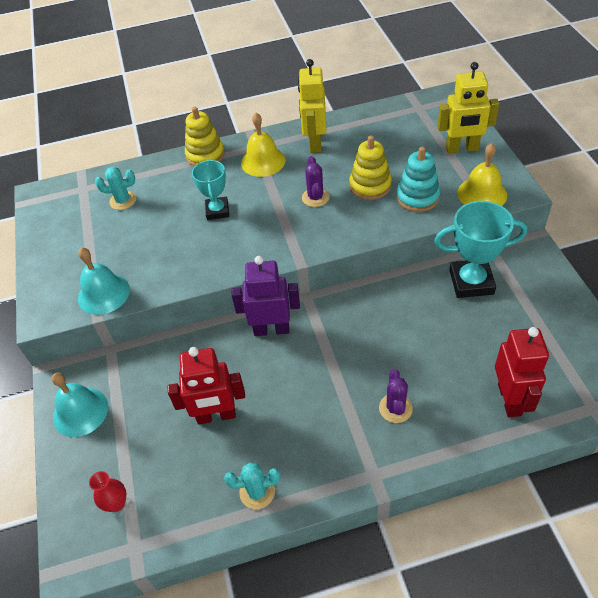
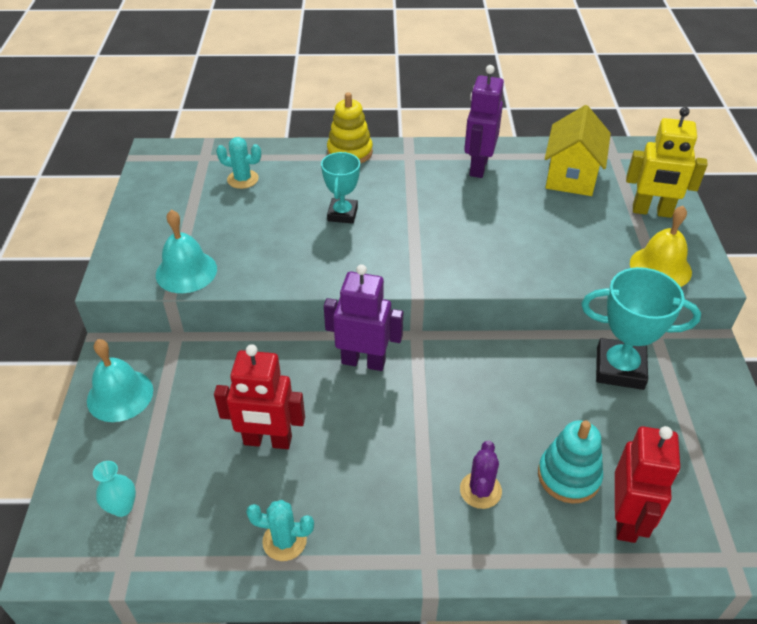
camera: 10 degrees right, 5 degrees down
red vase [89,471,126,512] -> turquoise vase [93,461,136,517]
yellow bell [241,113,286,177] -> none
yellow robot [298,59,327,153] -> purple robot [464,65,504,178]
purple cactus [302,156,330,207] -> none
yellow stacking toy [349,136,392,200] -> none
turquoise stacking toy [396,147,440,212] -> turquoise stacking toy moved to [538,420,603,504]
none -> yellow house [545,105,611,196]

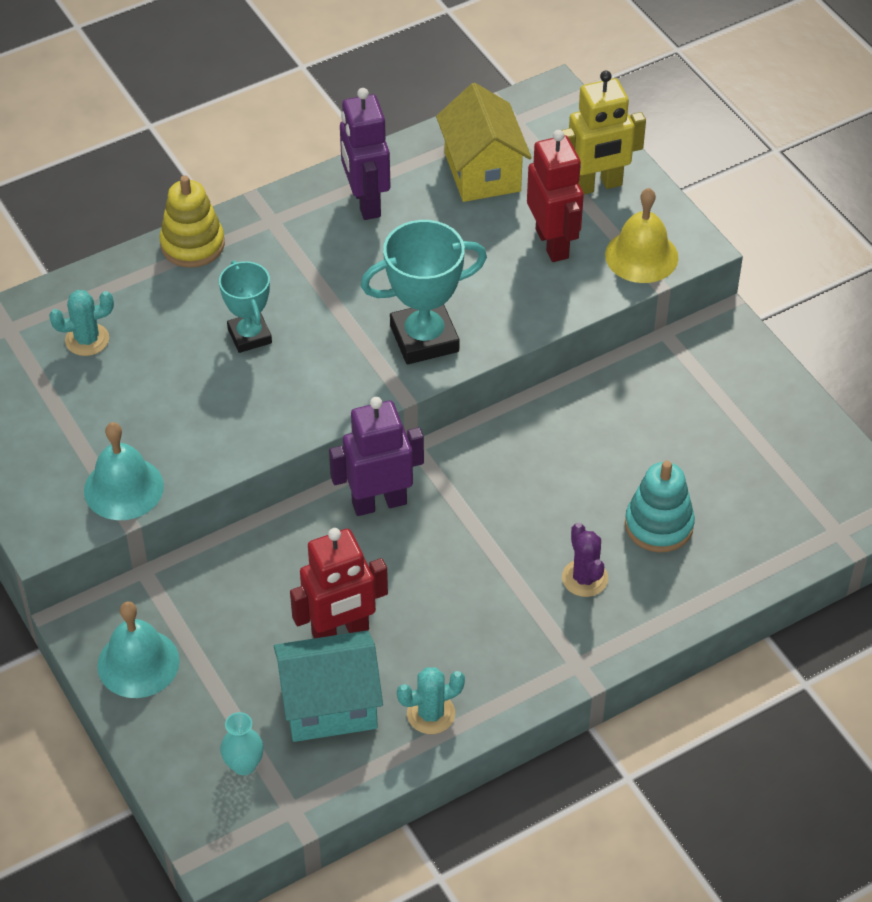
camera: 30 degrees left, 5 degrees up
turquoise trophy [581,267,701,390] -> turquoise trophy moved to [361,220,487,364]
red robot [615,426,680,543] -> red robot moved to [527,130,584,262]
none -> turquoise house [274,631,383,742]

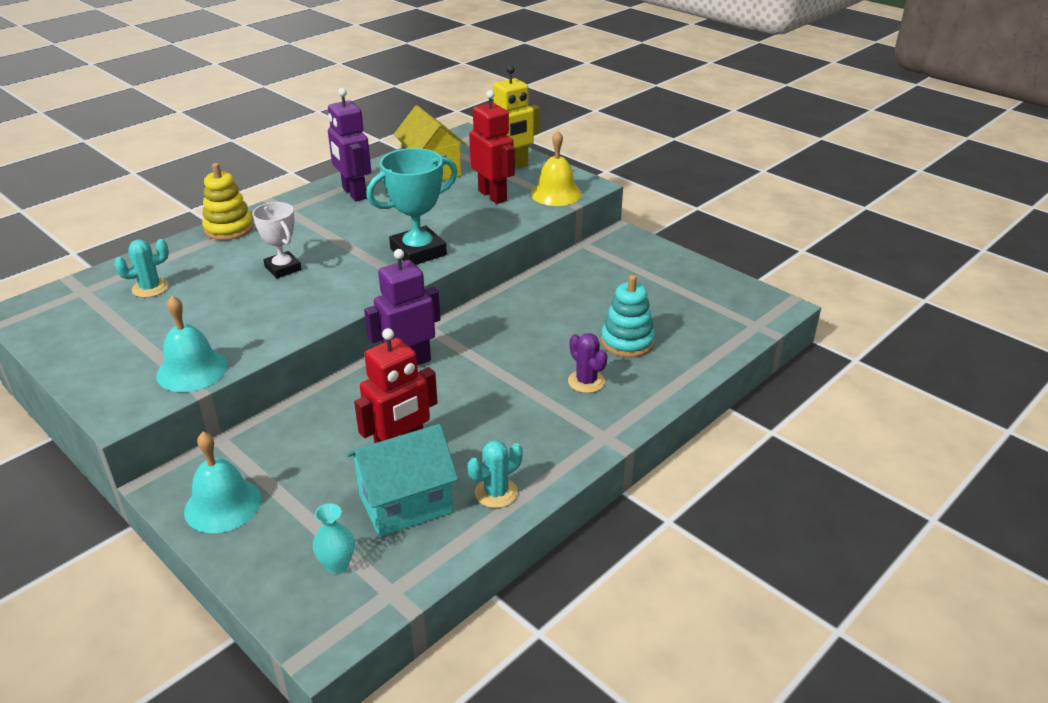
camera: 15 degrees left, 15 degrees down
turquoise trophy [219,260,272,353] -> white trophy [252,202,302,278]

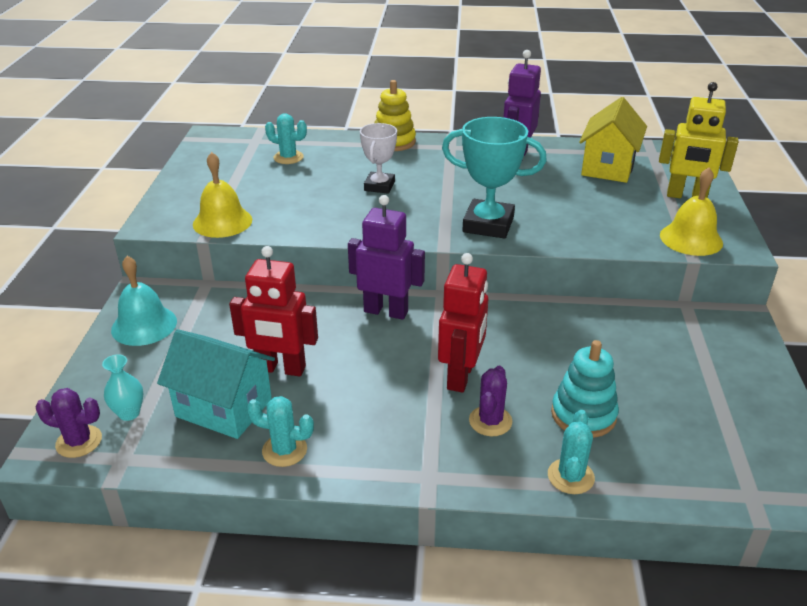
camera: 50 degrees right, 0 degrees up
turquoise bell [156,295,228,392] -> yellow bell [193,152,252,238]
red robot [469,90,515,204] -> red robot moved to [438,253,488,393]
none -> purple cactus [36,388,102,458]
none -> turquoise cactus [548,410,595,494]

